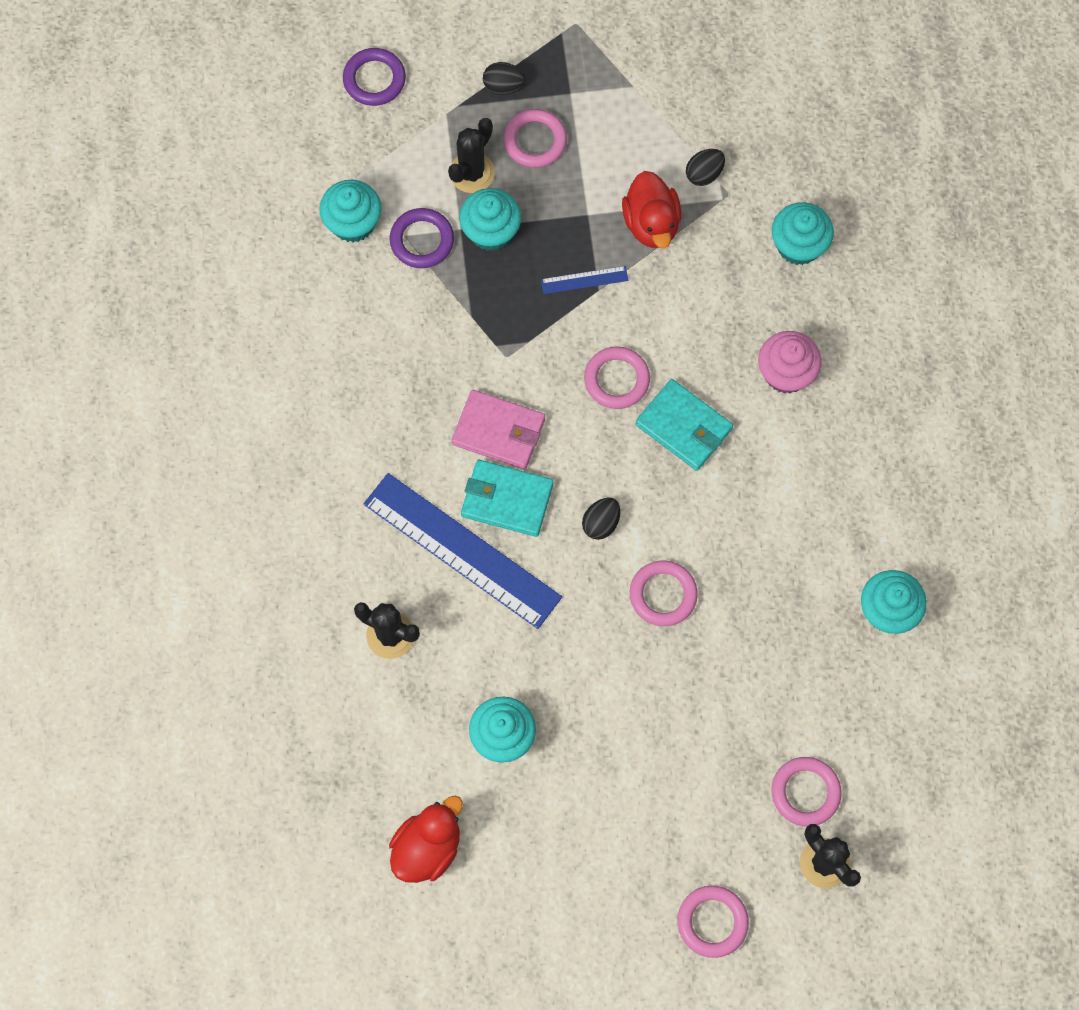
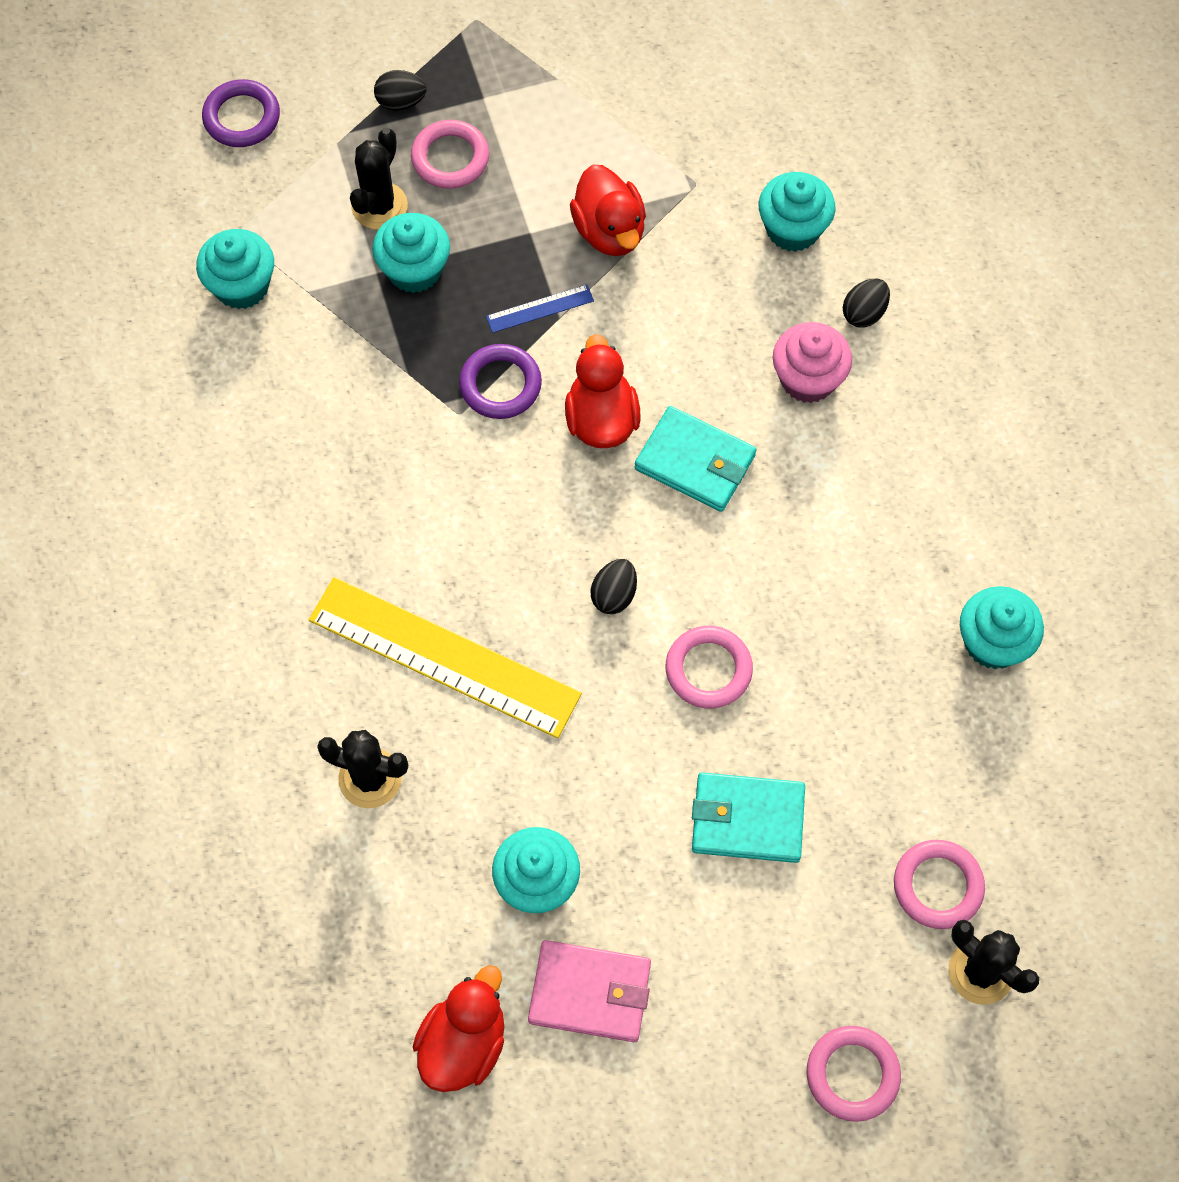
camera: 10 degrees left, 5 degrees down
blue ruler [364,473,562,629] -> yellow ruler [309,577,582,738]
purple ring [390,208,454,268] -> purple ring moved to [459,344,542,419]
pink wallet [452,390,545,469] -> pink wallet moved to [528,940,651,1042]
turquoise wallet [461,460,554,537] -> turquoise wallet moved to [692,772,805,863]
pink ring [584,346,650,409] -> red duck [565,334,641,448]
black egg [686,149,725,186] -> black egg moved to [843,279,890,328]

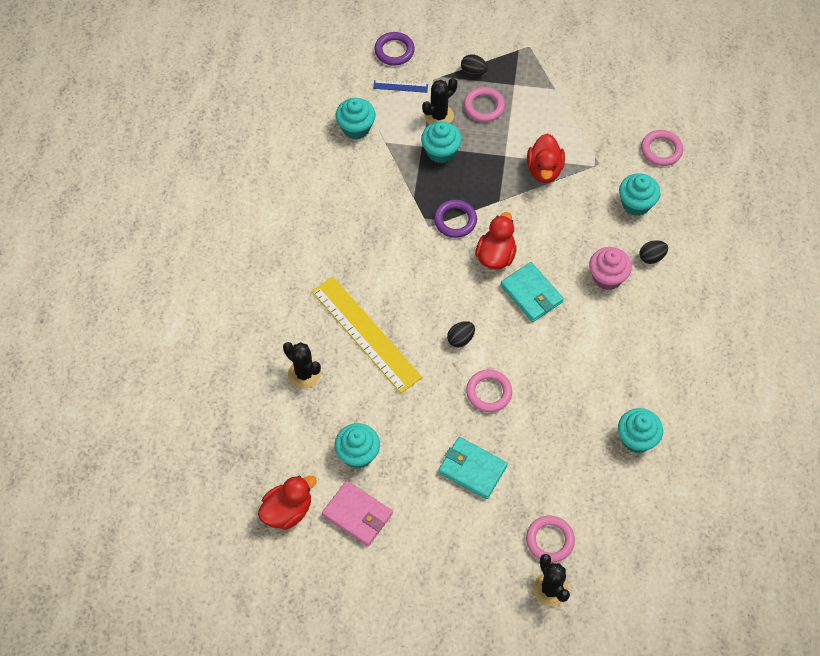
camera: 25 degrees right, 5 degrees down
blue ruler [486,285,594,333] -> blue ruler moved to [373,80,428,93]
pink ring [807,1026,901,1122] -> pink ring moved to [641,130,683,166]

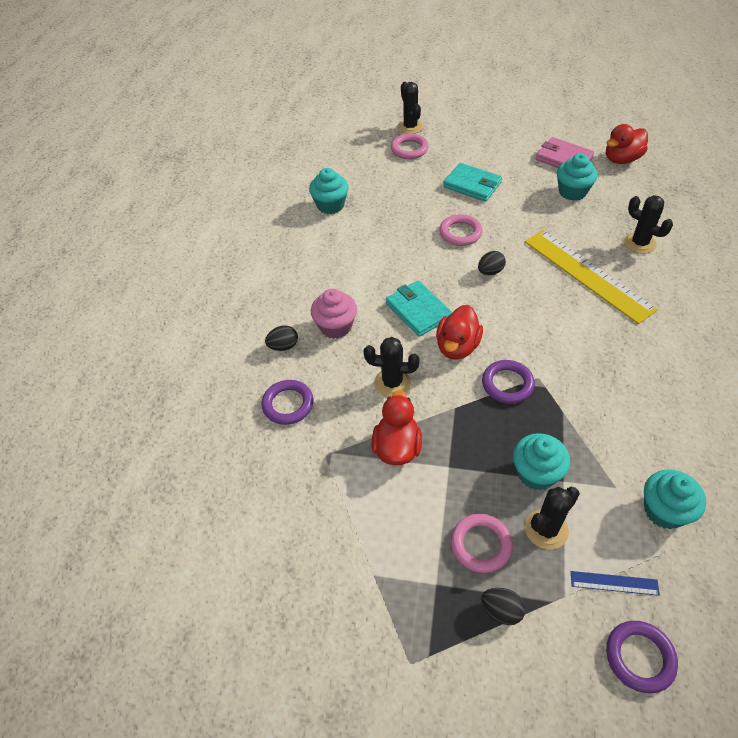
camera: 175 degrees left, 10 degrees down
turquoise cupcake [619,173,660,216] -> purple ring [262,380,314,425]
pink ring [641,130,683,166] -> none
none -> black cactus [364,337,420,397]

